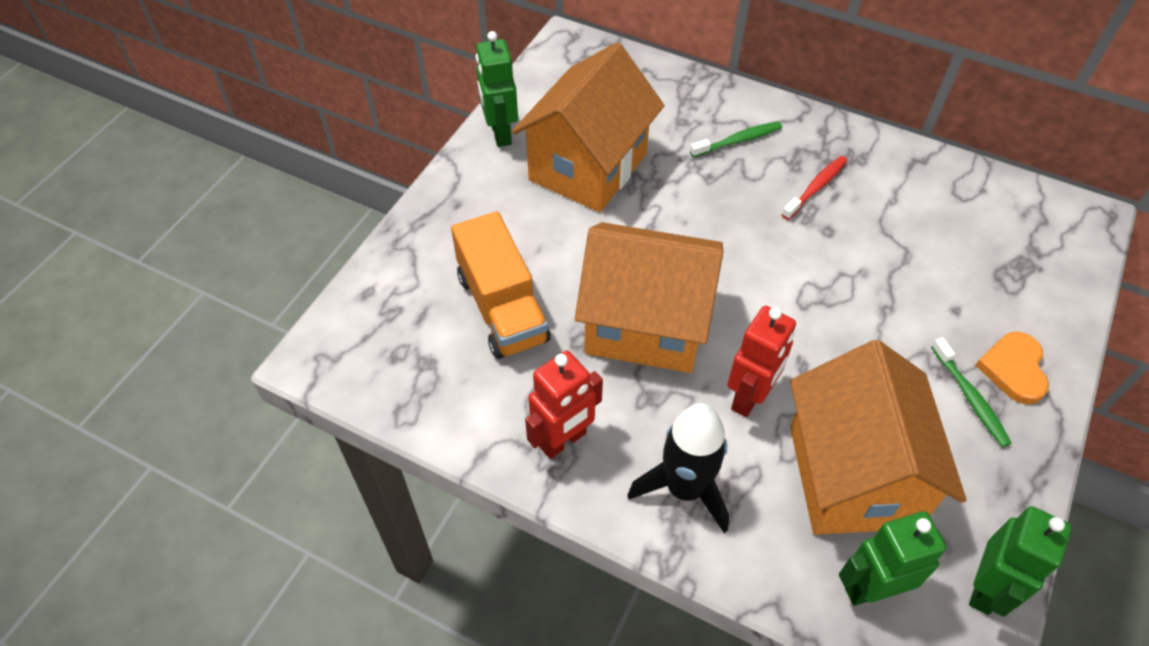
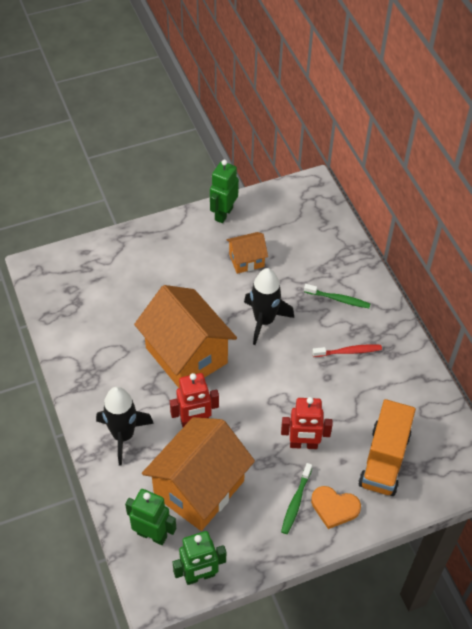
camera: 40 degrees right, 0 degrees up
orange truck [451,211,551,359] -> orange truck moved to [358,399,416,496]
orange house [512,42,665,212] -> orange house [226,232,268,274], size x0.49
red robot [525,351,603,459] -> red robot moved to [281,397,332,449]
orange heart [975,332,1049,404] -> orange heart turned 120 degrees counterclockwise [311,486,361,529]
none -> black rocket [244,268,294,345]

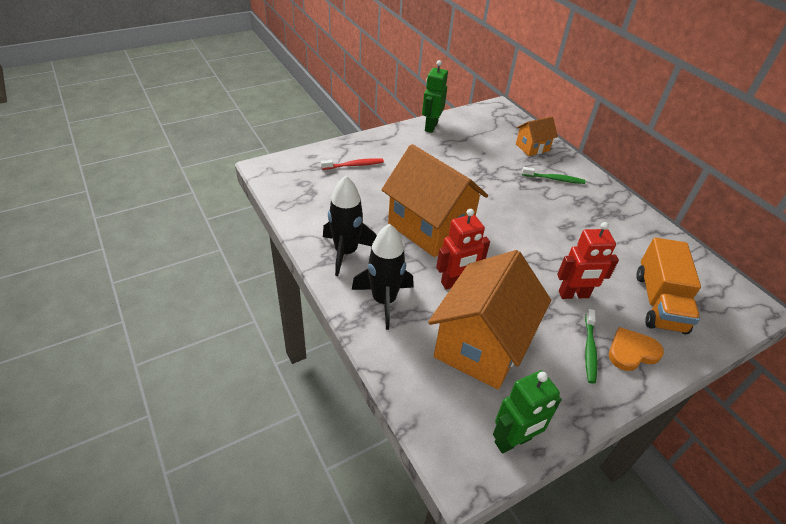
camera: 10 degrees left, 10 degrees down
green robot [125,489,176,545] -> none
orange house [226,232,268,274] -> orange house moved to [516,116,558,156]
black rocket [244,268,294,345] -> black rocket moved to [323,175,377,276]
orange heart [311,486,361,529] -> orange heart turned 150 degrees clockwise [609,327,664,371]
red toothbrush [312,344,382,357] -> red toothbrush moved to [321,158,384,170]

